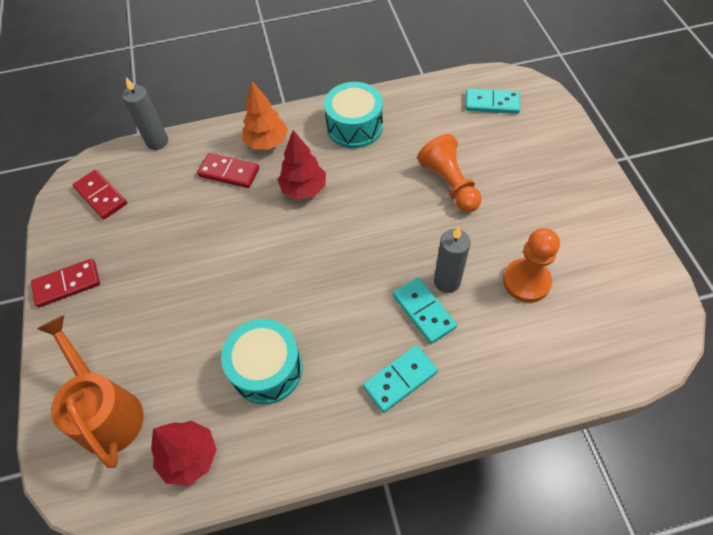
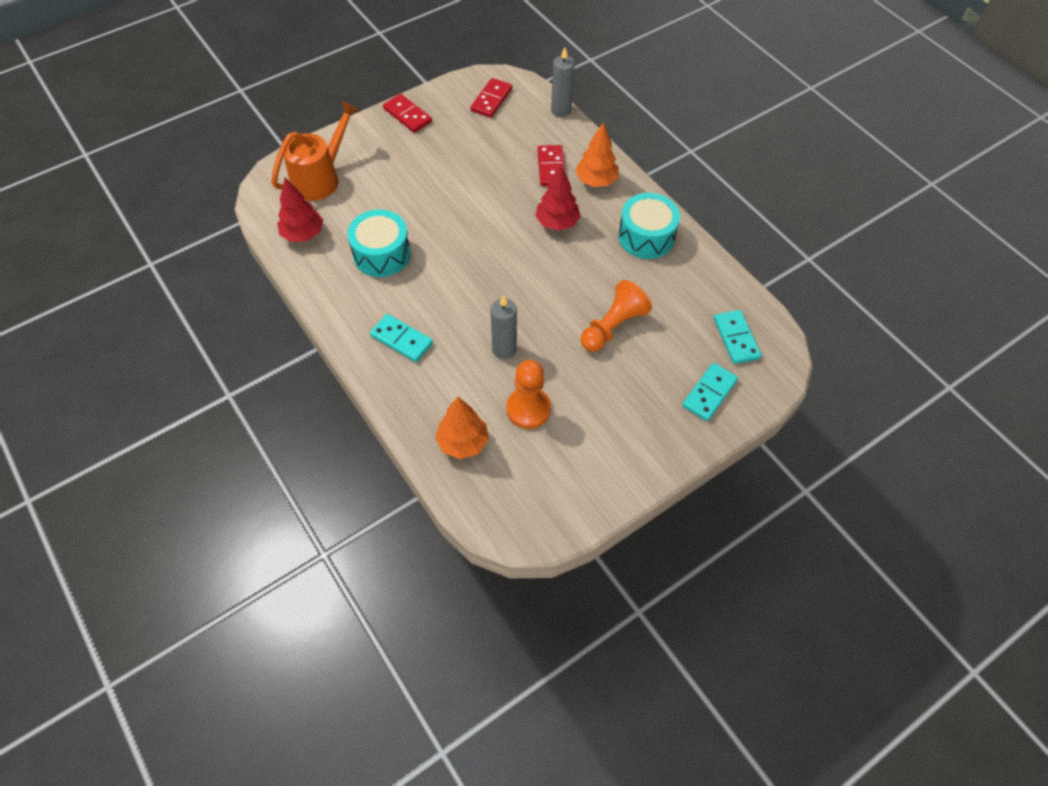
camera: 65 degrees right, 0 degrees up
turquoise domino [393,277,457,344] -> turquoise domino moved to [682,363,738,421]
none -> orange tree [435,397,489,459]

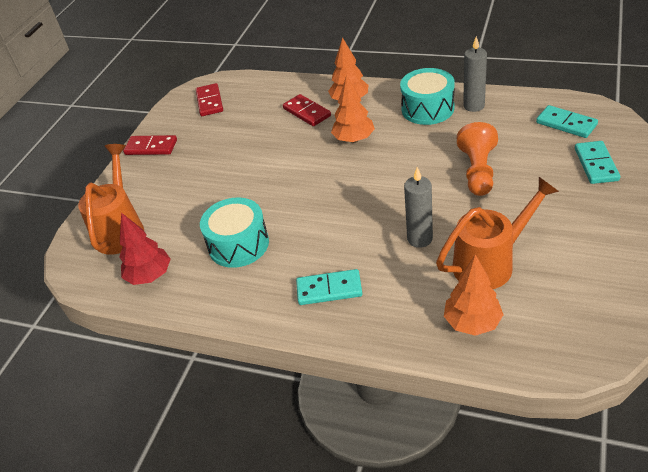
camera: 30 degrees left, 15 degrees down
orange pawn [506,360,551,429] -> orange watering can [436,177,559,289]
red tree [535,166,581,231] -> orange tree [331,75,375,143]
grey candle [551,47,575,117] -> grey candle moved to [463,36,487,112]

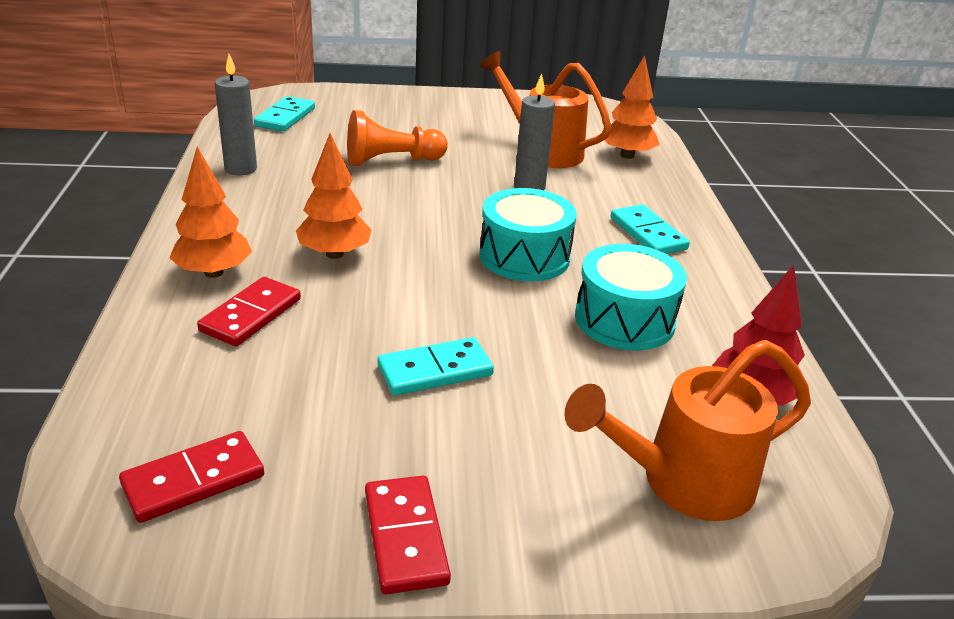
camera: 120 degrees left, 10 degrees down
turquoise drum [400,68,455,125] -> turquoise drum moved to [480,188,577,281]
turquoise domino [575,141,620,184] -> turquoise domino moved to [377,337,494,396]

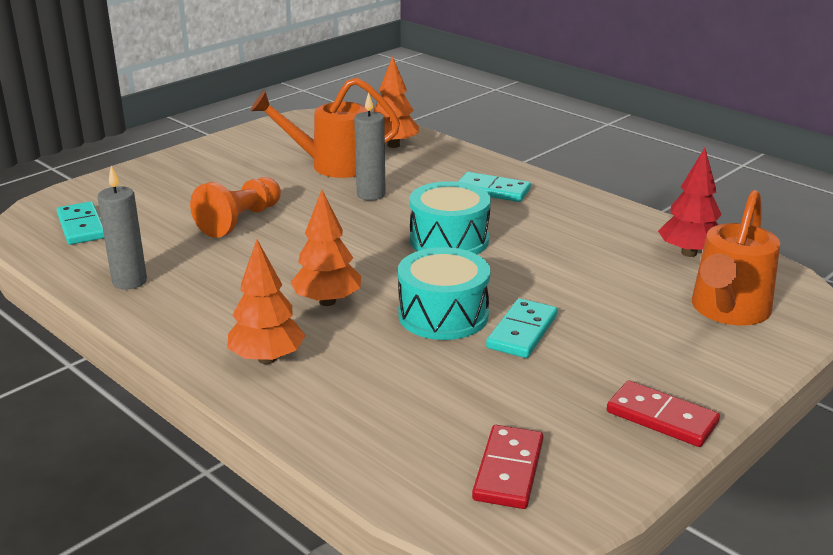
camera: 40 degrees left, 5 degrees down
red domino [197,277,301,346] -> none
turquoise drum [575,244,687,350] -> turquoise drum moved to [398,247,490,340]

